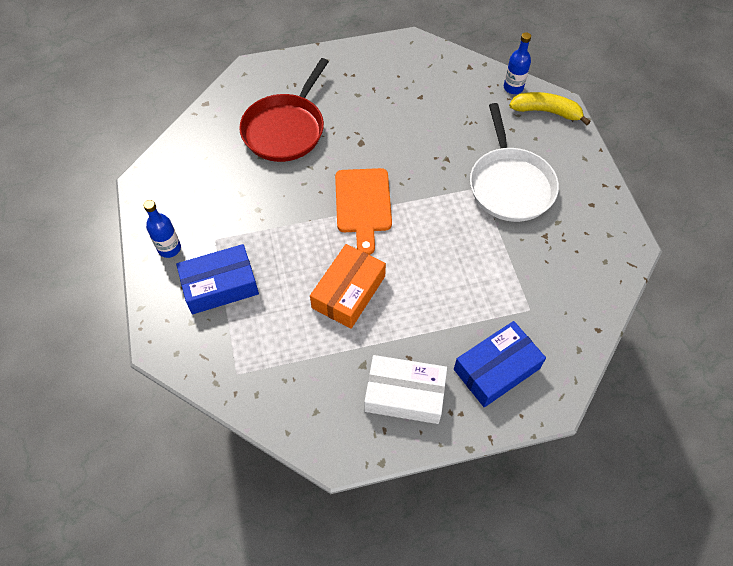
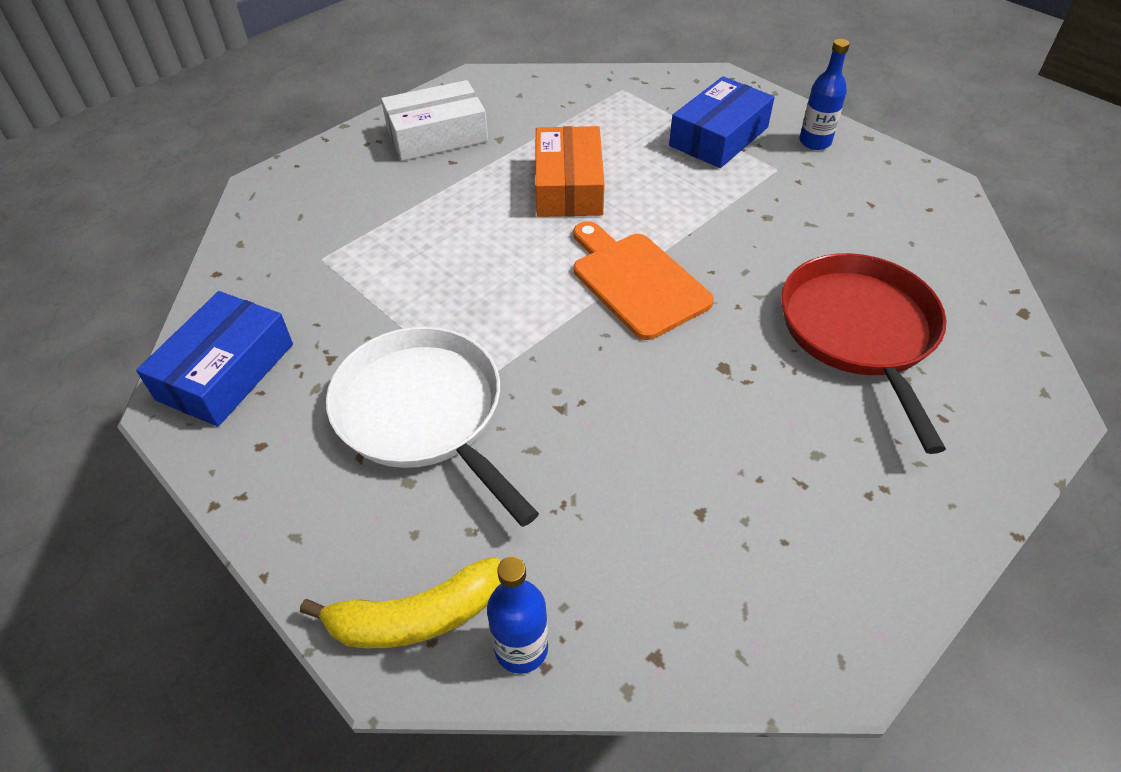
camera: 150 degrees right, 10 degrees down
blue box [454,321,546,407] -> blue box moved to [136,291,293,427]

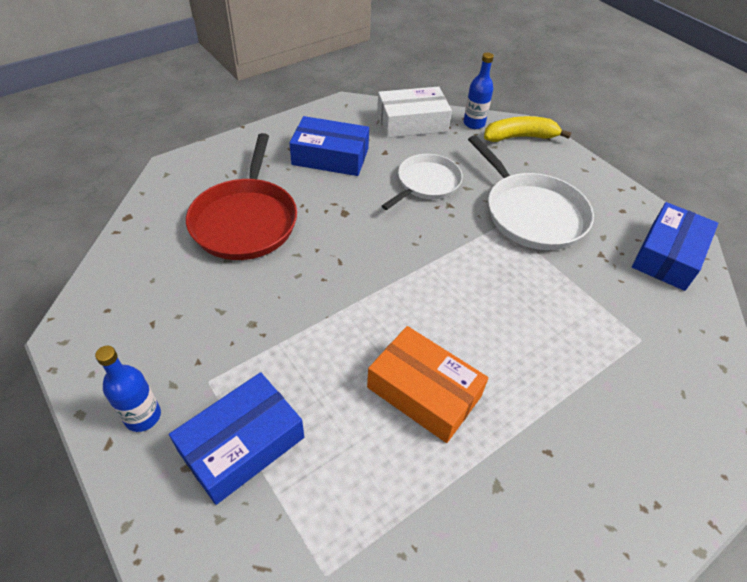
camera: 175 degrees left, 0 degrees up
white box [381,80,488,161] -> white box moved to [377,87,452,138]
orange box [535,126,605,217] -> orange box turned 60 degrees counterclockwise [367,326,488,443]
orange cutting board [574,221,714,340] -> none
none -> blue box [290,116,369,176]
none -> white pan [382,154,463,210]

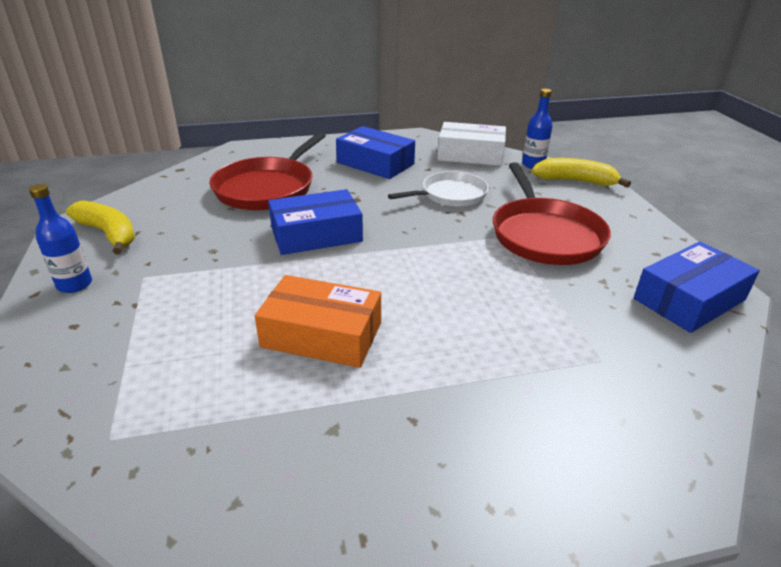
camera: 25 degrees right, 15 degrees down
blue box [169,372,304,505] -> blue box moved to [268,189,363,255]
orange box [367,326,488,443] -> orange box turned 45 degrees counterclockwise [255,275,381,368]
white pan [468,135,594,250] -> red pan [493,162,611,265]
none -> yellow banana [66,200,135,255]

